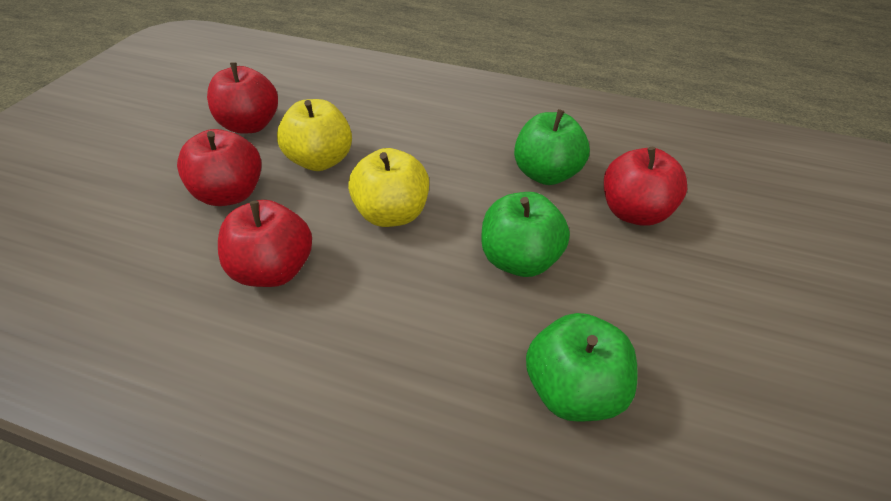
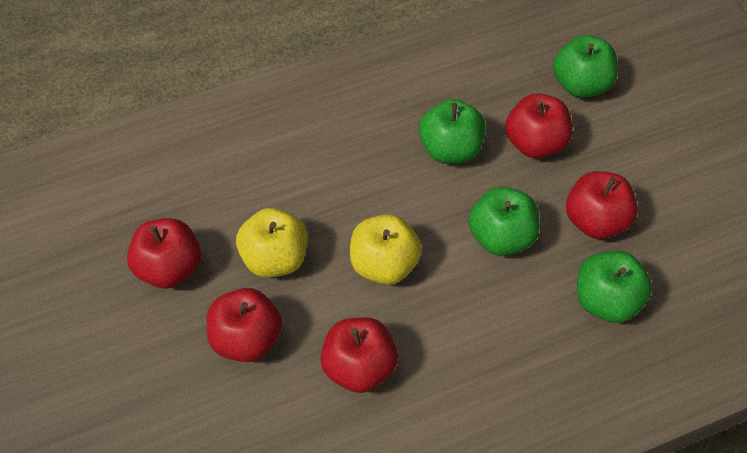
camera: 40 degrees left, 10 degrees up
none -> green apple [553,35,618,98]
none -> red apple [566,171,638,239]

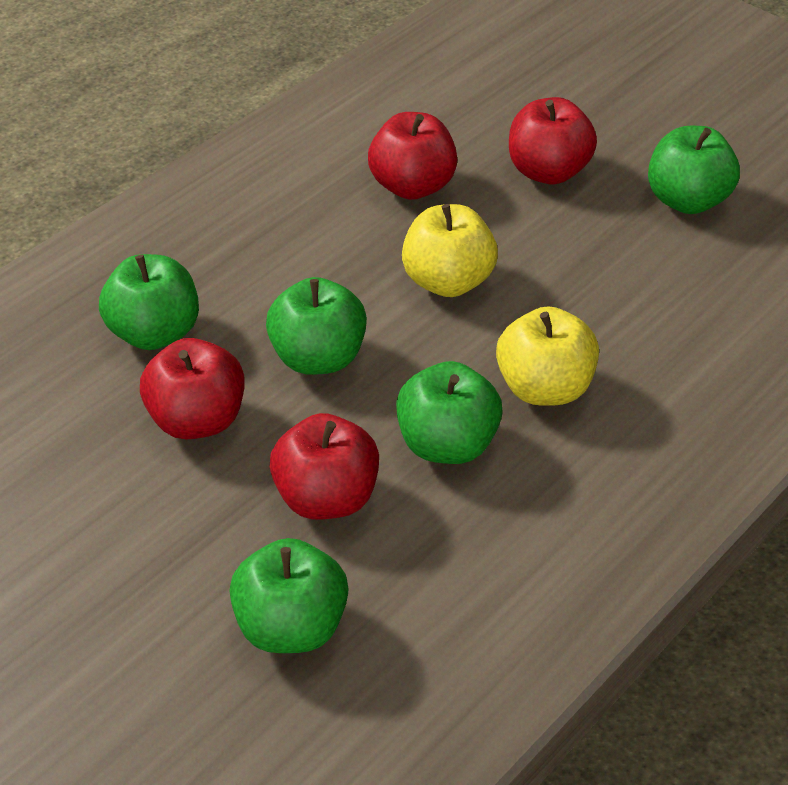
camera: 155 degrees right, 10 degrees down
red apple [127,218,201,288] -> green apple [648,126,740,214]
yellow apple [236,208,308,278] -> yellow apple moved to [496,306,599,406]

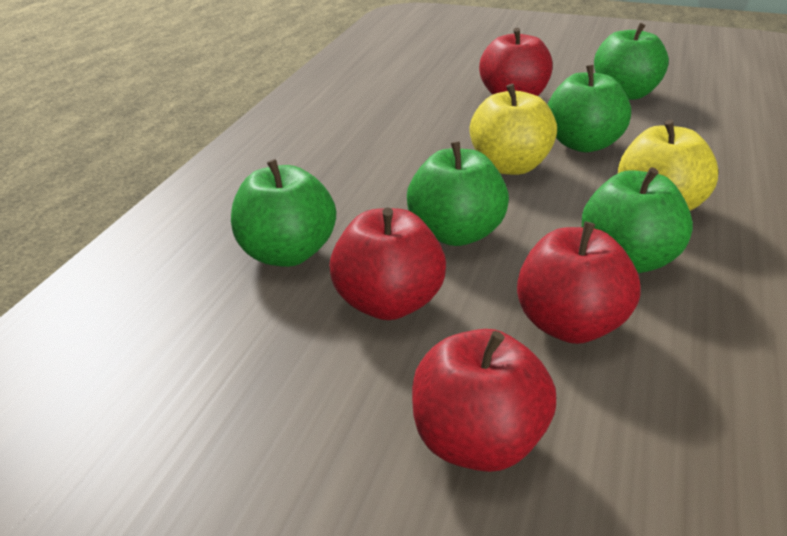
camera: 25 degrees left, 15 degrees down
green apple [230,538,348,653] -> green apple moved to [548,65,631,152]
red apple [368,112,457,200] -> red apple moved to [412,329,556,472]

